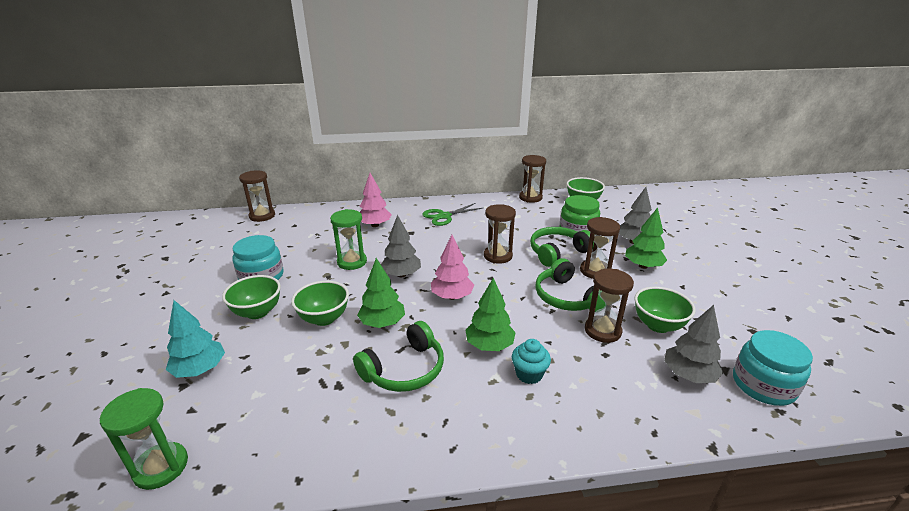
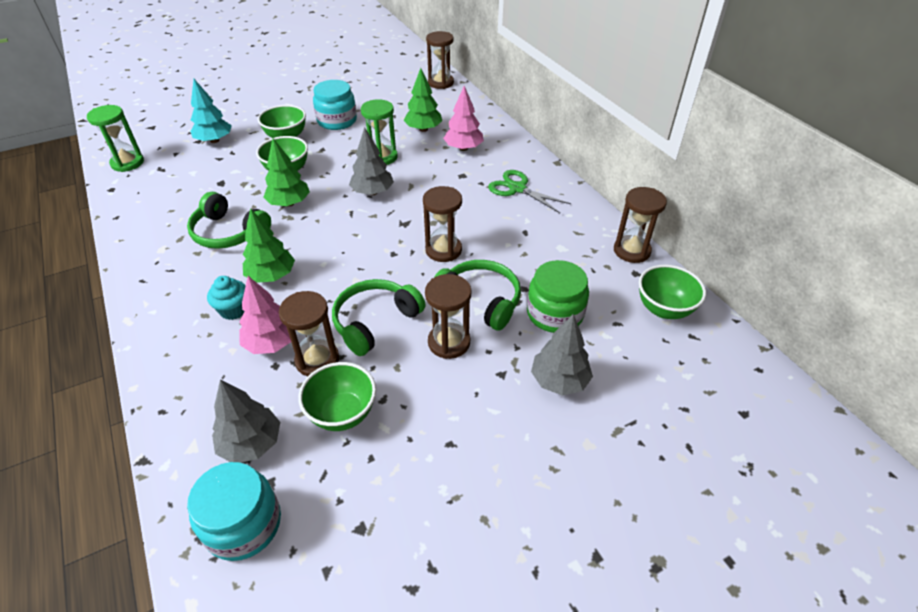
camera: 70 degrees right, 15 degrees up
pink tree [431,235,474,300] -> pink tree moved to [239,276,291,354]
green tree [625,207,667,269] -> green tree moved to [403,68,442,132]

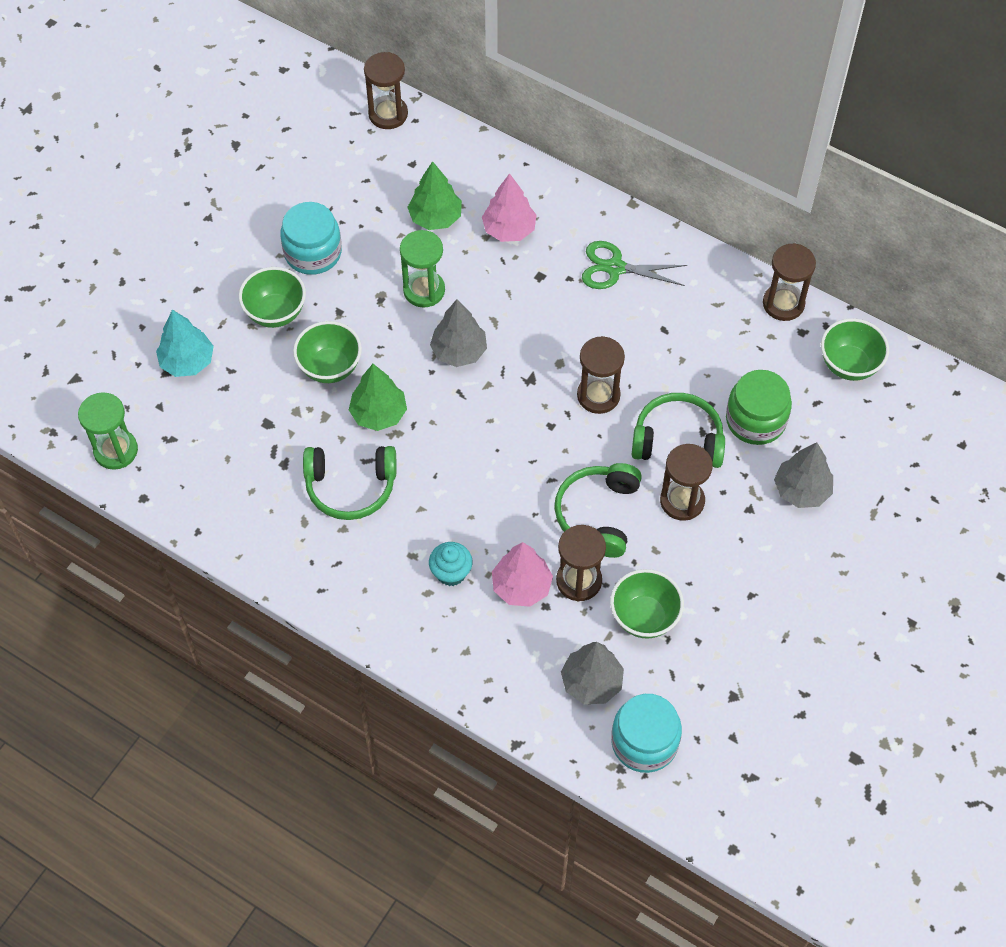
camera: 30 degrees left, 15 degrees up
green tree [243,208,295,283] -> none

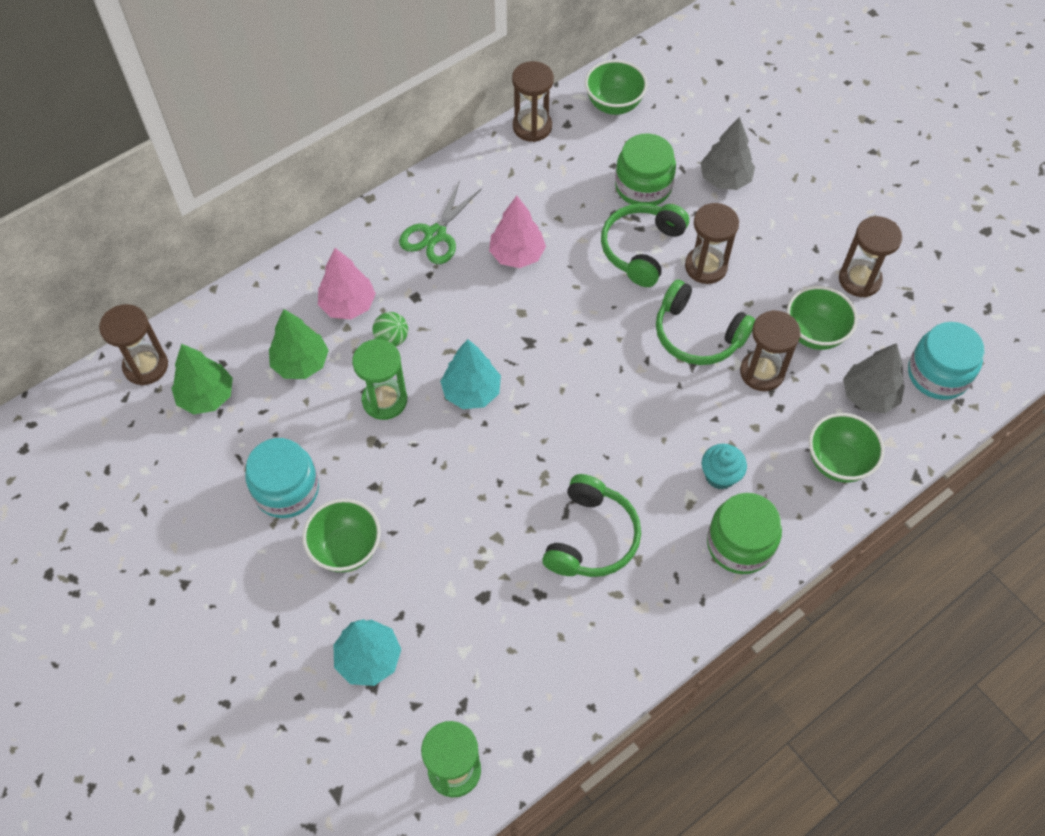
camera: 70 degrees left, 0 degrees up
green bowl [293,321,362,383] -> green bowl moved to [809,413,885,482]
green tree [349,364,407,431] -> green tree moved to [171,344,233,414]
grey tree [430,299,487,367] -> turquoise tree [440,339,501,409]
pink tree [492,542,553,607] -> pink tree moved to [489,196,546,268]
brown hourglass [577,336,625,414] -> brown hourglass moved to [839,216,902,297]
none -> green ball [372,312,408,347]
none -> green jar [707,493,782,574]

